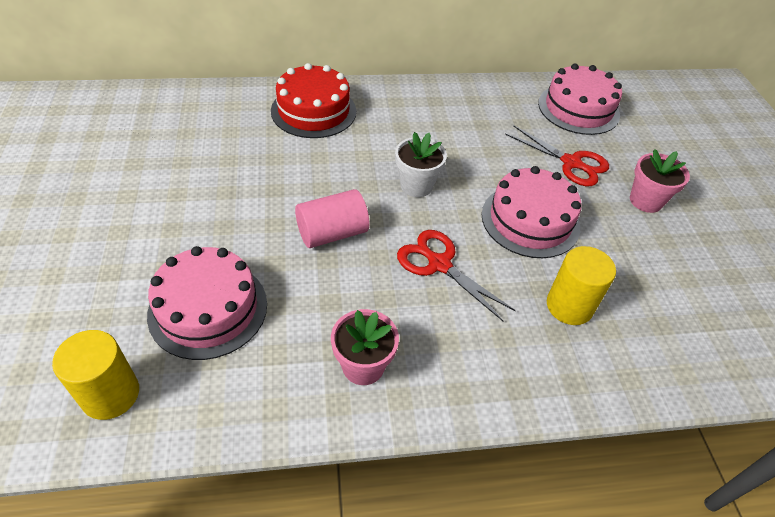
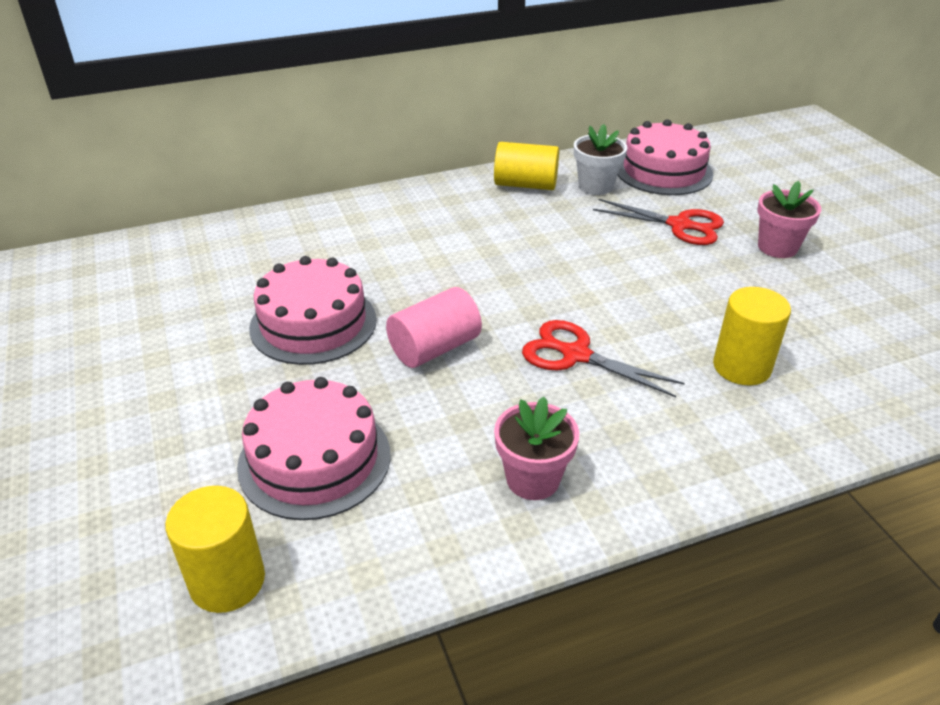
camera: 10 degrees left, 10 degrees down
red cake [271,63,356,138] -> none
white flower pot [395,132,447,197] -> white flower pot moved to [574,124,627,195]
pink cake [482,166,581,258] -> pink cake moved to [249,256,377,365]
none -> yellow cylinder [494,142,559,190]

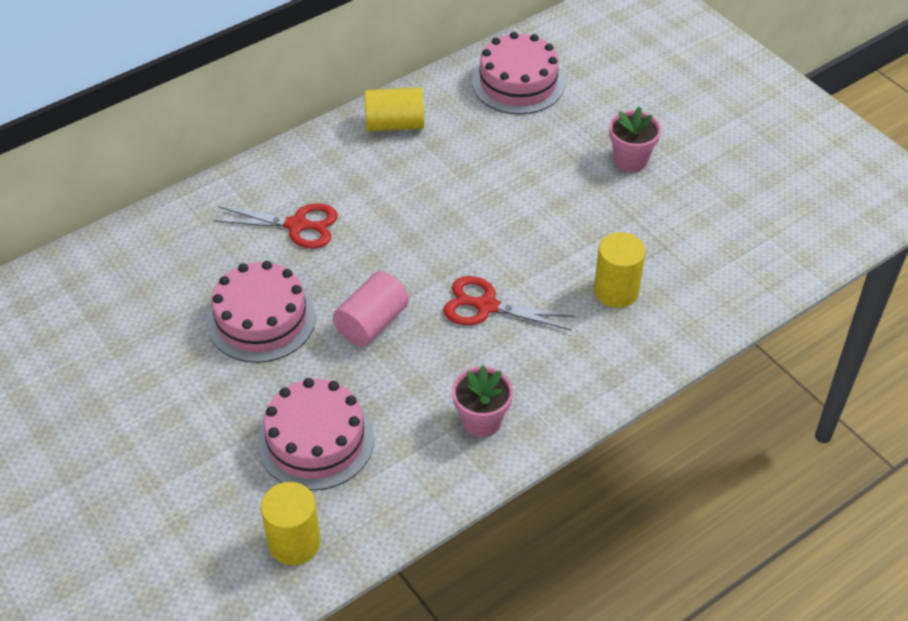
camera: 15 degrees left, 10 degrees up
white flower pot [574,124,627,195] -> none
red scissors [593,199,724,245] -> red scissors moved to [213,203,338,249]

